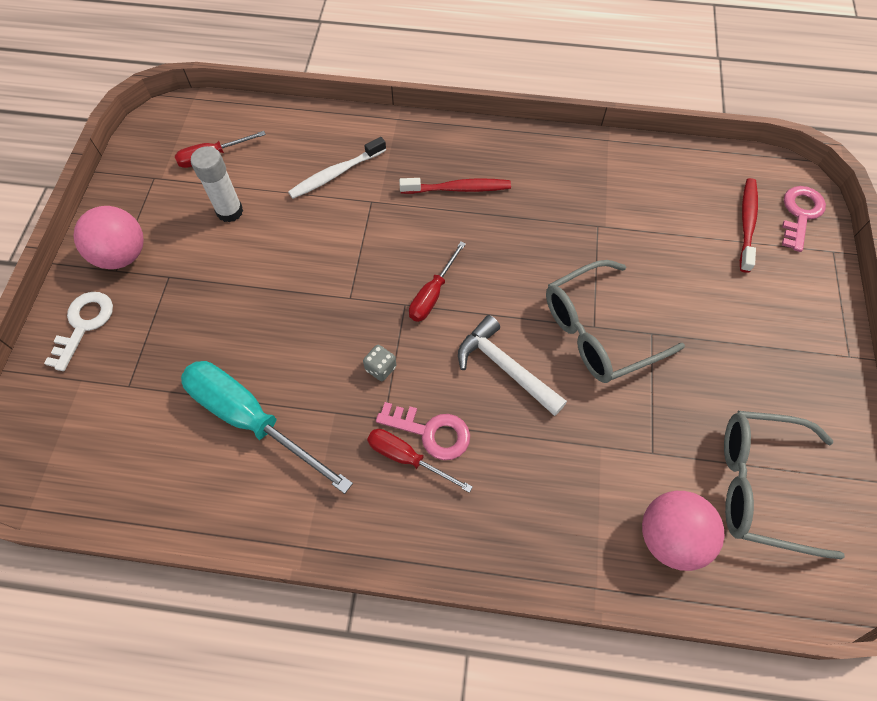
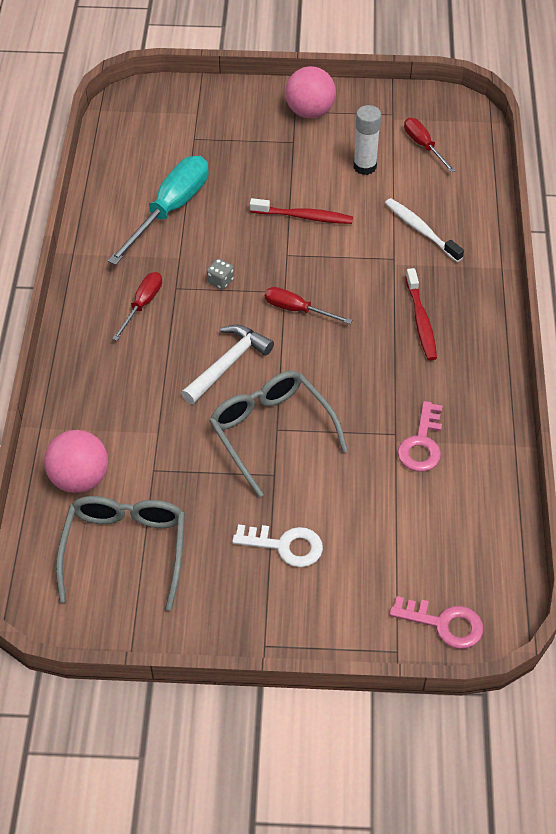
camera: 85 degrees right, 10 degrees down
white key [44,292,113,371] -> white key moved to [232,524,323,567]
pink key [376,402,470,460] -> pink key moved to [398,401,442,472]
red toothbrush [740,178,758,273] -> red toothbrush moved to [250,198,353,224]

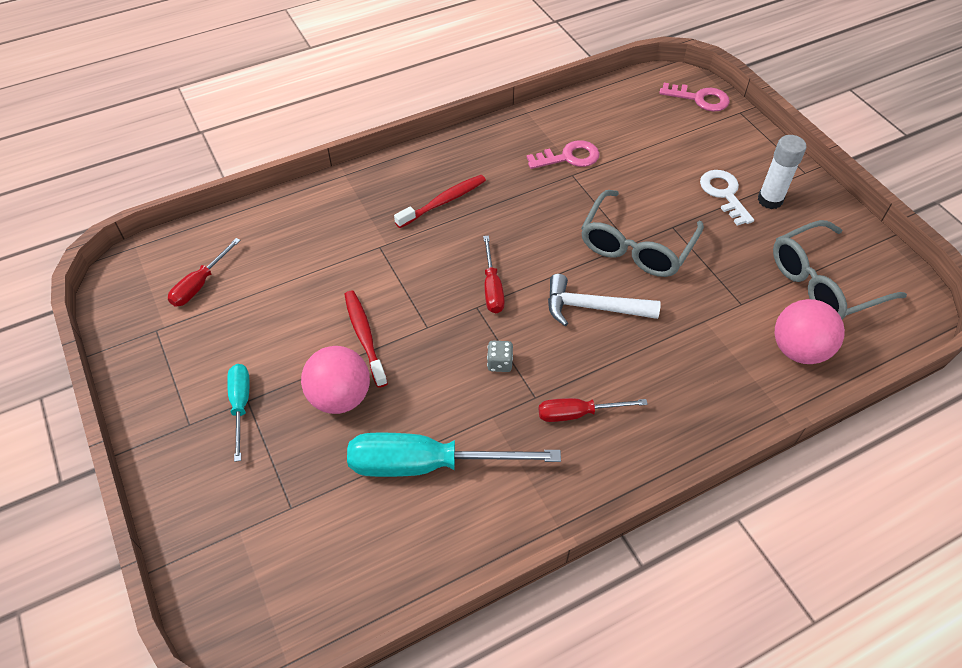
camera: 120 degrees left, 0 degrees up
pink ball [285,66,336,119] -> pink ball moved to [301,346,370,414]
white glue stick [353,105,381,175] -> white glue stick moved to [758,135,806,209]
white toothbrush [385,198,464,262] -> none
pink key [390,596,483,649] -> pink key turned 120 degrees clockwise [659,83,730,111]
none -> turquoise screwdriver [227,364,250,462]

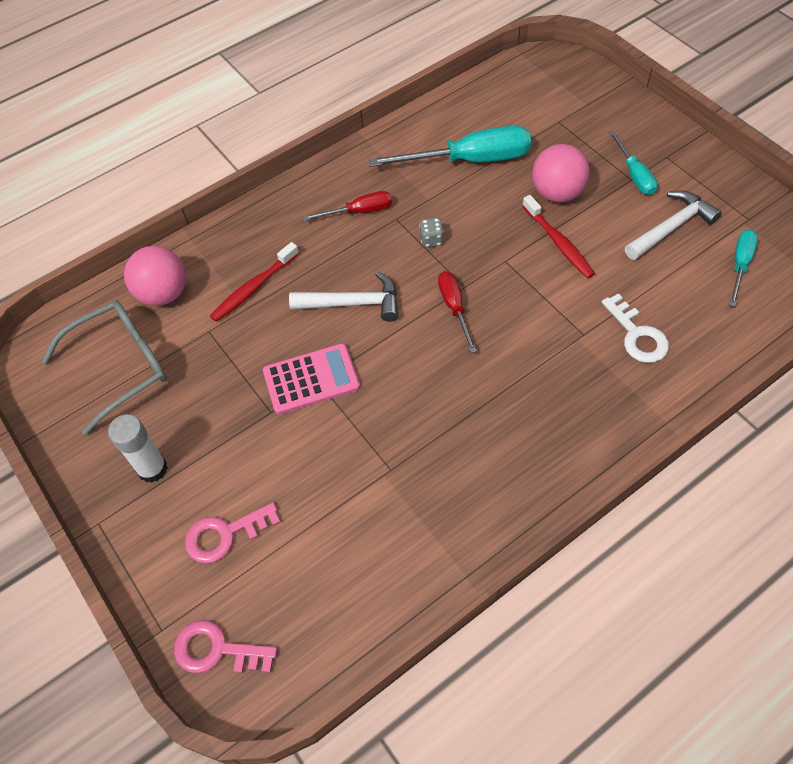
camera: 175 degrees right, 5 degrees up
red screwdriver [168,238,241,307] -> turquoise screwdriver [729,229,758,307]
red toothbrush [394,175,486,228] -> red toothbrush moved to [210,242,299,322]
pink key [527,140,600,169] -> pink key moved to [185,502,281,564]
grey glasses [581,190,704,277] -> pink calculator [263,343,360,414]
white key [700,170,754,226] -> white key moved to [602,293,669,363]
none -> white hammer [625,191,722,260]

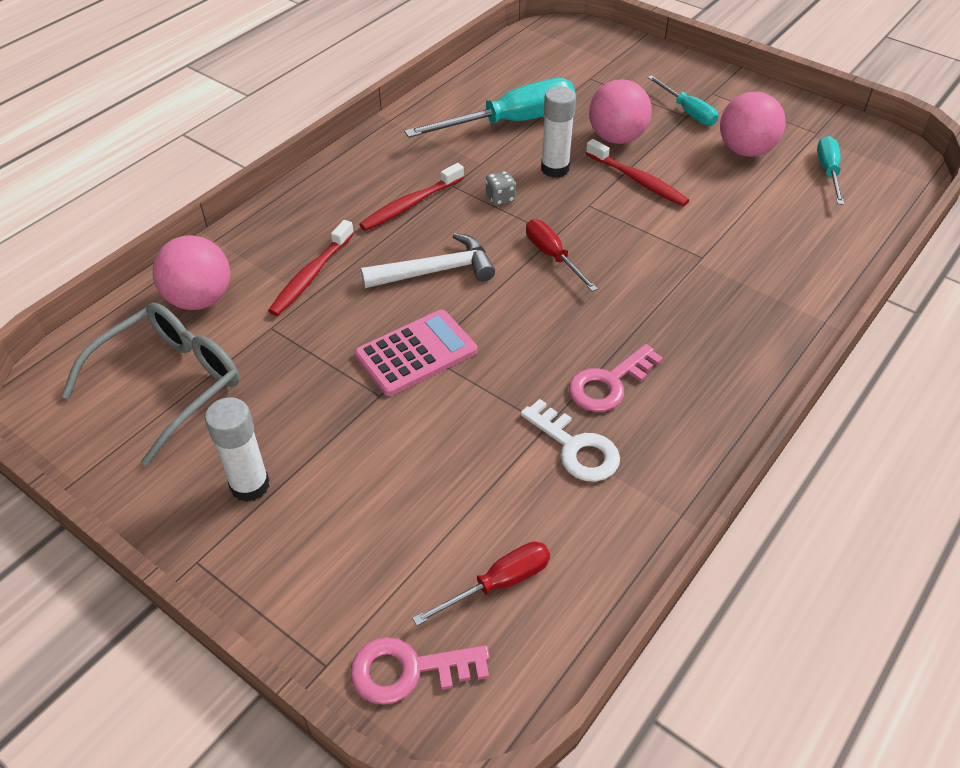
camera: 20 degrees left, 10 degrees down
pink key [185,502,281,564] -> pink key moved to [569,344,663,412]
red screwdriver [303,191,392,221] -> red screwdriver moved to [412,541,550,626]
white key [602,293,669,363] -> white key moved to [520,399,620,482]
white hammer [625,191,722,260] -> pink ball [720,92,786,157]
none -> red toothbrush [359,163,464,231]
none -> white glue stick [541,86,576,178]

